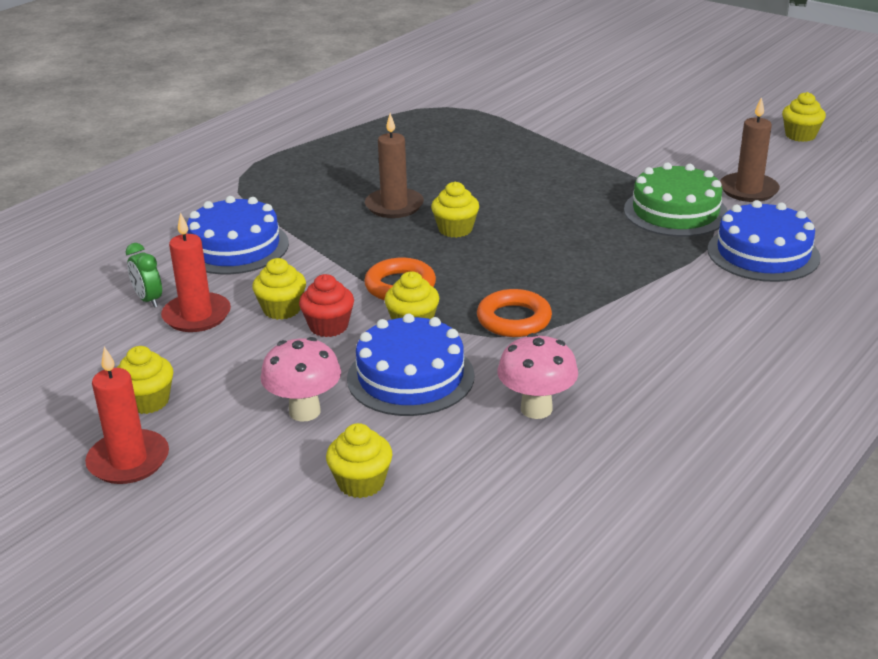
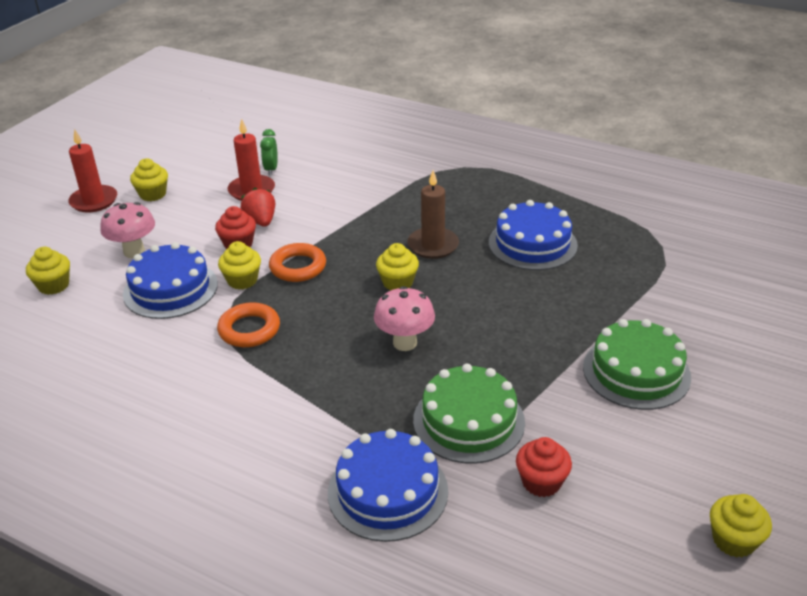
camera: 80 degrees right, 5 degrees up
green clock [126,243,162,308] -> green clock turned 45 degrees counterclockwise [260,129,278,175]
blue cake [187,196,289,274] -> blue cake moved to [489,200,578,270]
yellow cupcake [252,258,306,320] -> red strawberry [241,188,275,227]
pink mushroom [497,333,578,419] -> pink mushroom moved to [374,286,435,351]
brown candle [720,97,780,202] -> red cupcake [516,437,572,497]
none -> green cake [583,319,691,410]

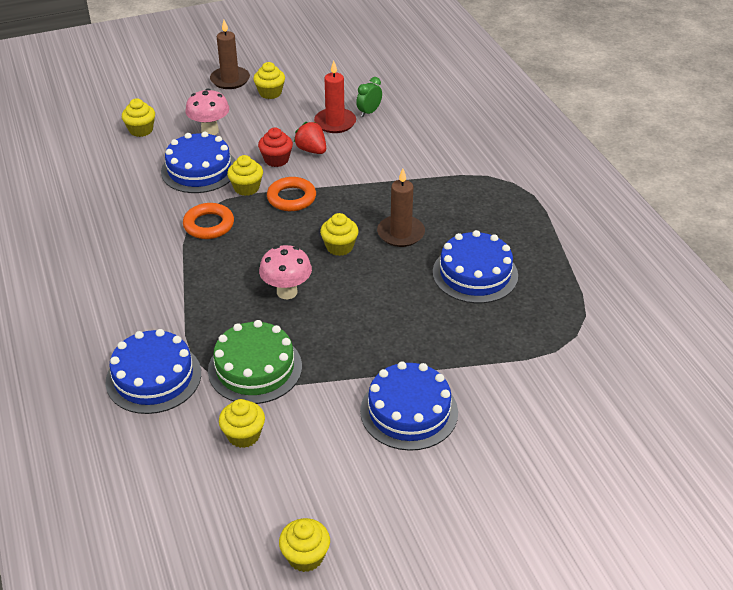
camera: 40 degrees right, 5 degrees up
red candle [68,129,117,213] -> brown candle [210,20,250,89]
red strawberry [241,188,275,227] -> red strawberry turned 60 degrees counterclockwise [294,122,326,154]
red cupcake [516,437,572,497] -> yellow cupcake [219,399,265,448]
green cake [583,319,691,410] -> blue cake [360,361,458,451]

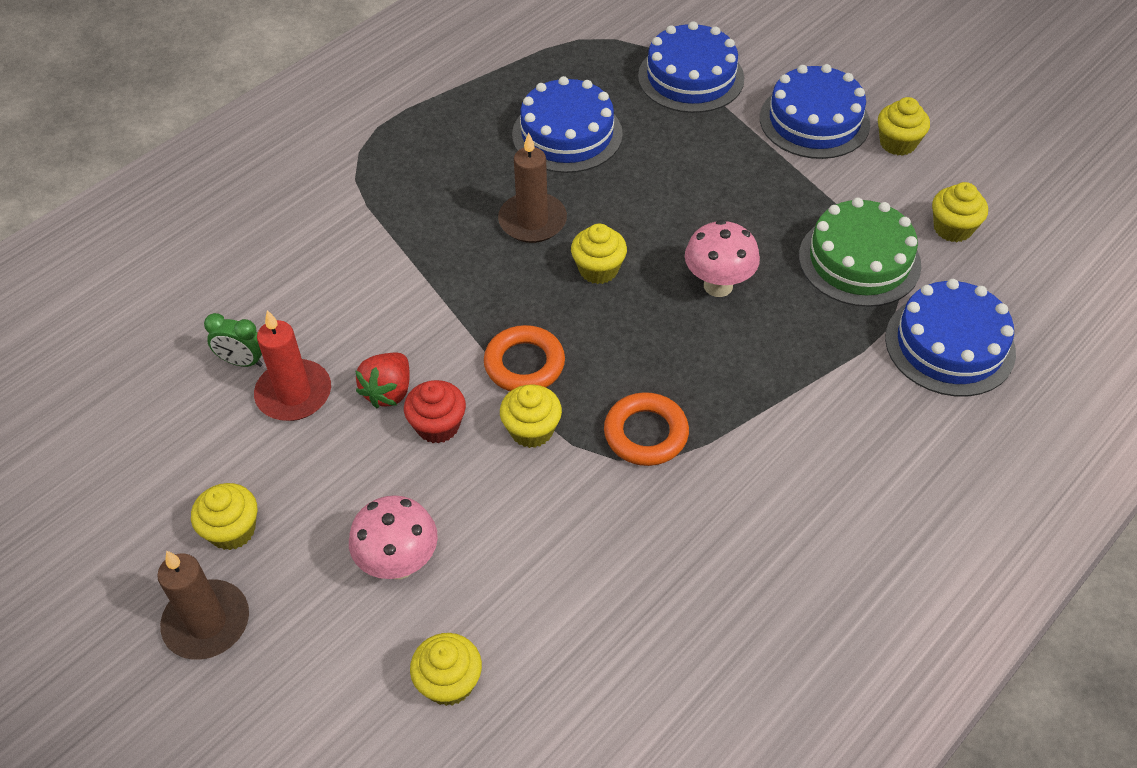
camera: 115 degrees left, 10 degrees up
blue cake [161,131,236,193] -> blue cake moved to [638,21,744,113]
yellow cupcake [279,518,330,572] -> yellow cupcake moved to [878,97,930,156]

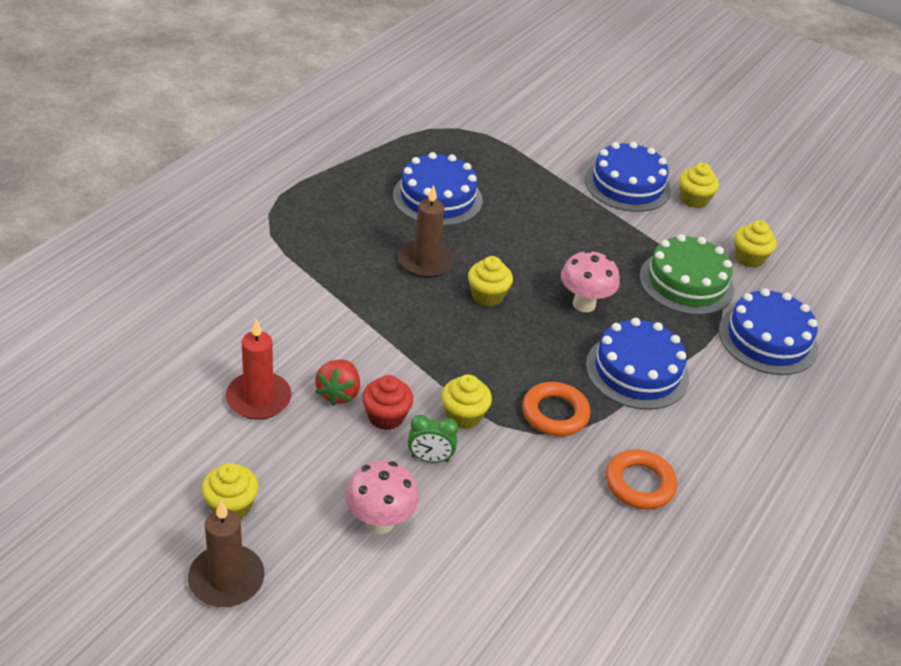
camera: 15 degrees left, 10 degrees down
green clock [204,313,263,367] -> green clock moved to [408,415,458,463]
yellow cupcake [410,633,482,706] -> none
orange ring [484,325,565,391] -> orange ring moved to [606,449,677,509]
blue cake [638,21,744,113] -> blue cake moved to [586,318,689,410]

